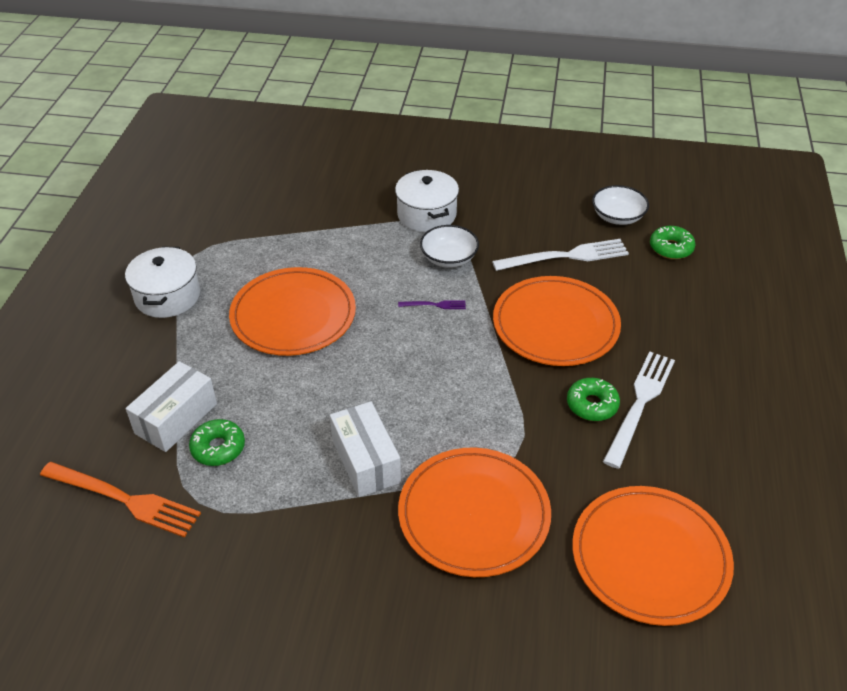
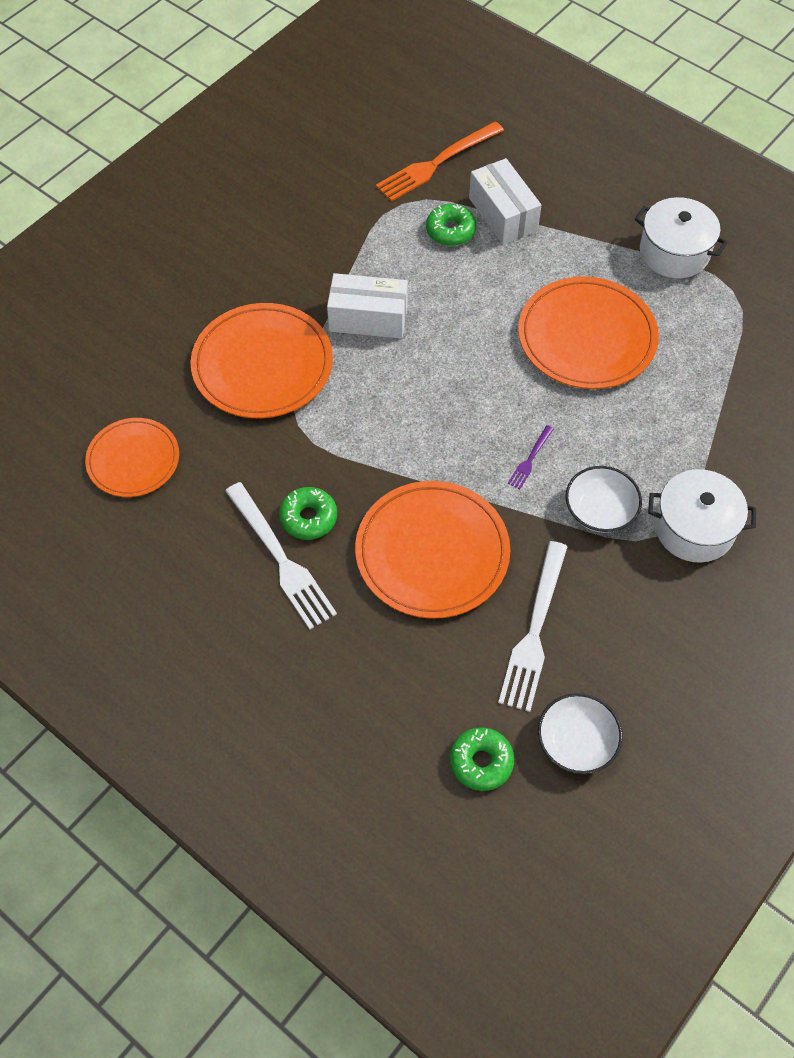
camera: 120 degrees right, 15 degrees up
orange plate [572,486,734,626] -> orange plate [85,418,179,497], size x0.63

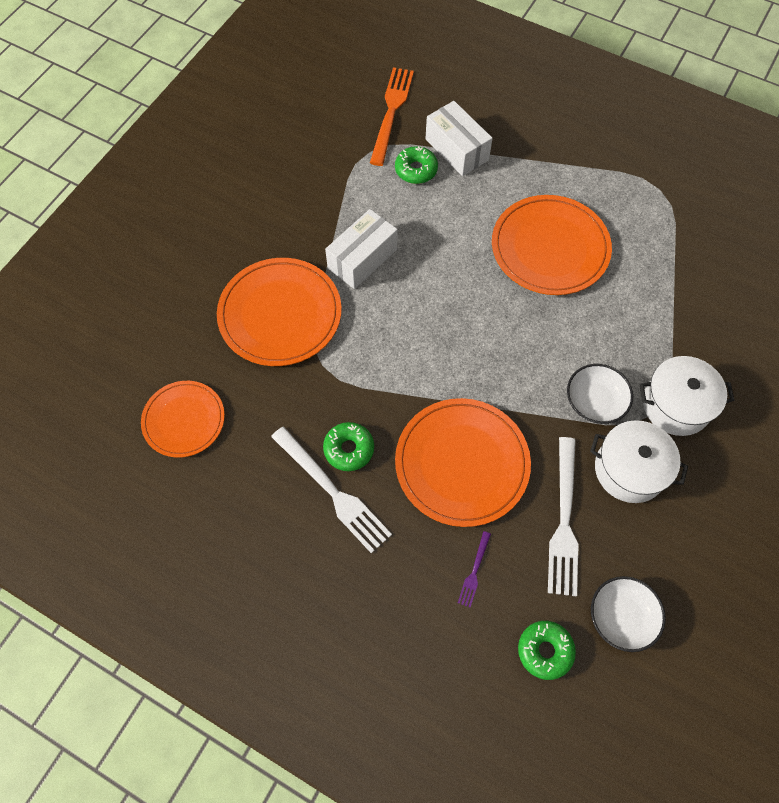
camera: 10 degrees left, 5 degrees up
white box [327,273,408,339] -> white box turned 45 degrees counterclockwise [325,209,398,289]
orange fork [376,121,504,202] -> orange fork turned 150 degrees clockwise [370,67,414,166]
purple fork [508,425,554,489] -> purple fork moved to [458,531,491,607]
white pot [635,197,728,278] -> white pot moved to [590,420,688,503]

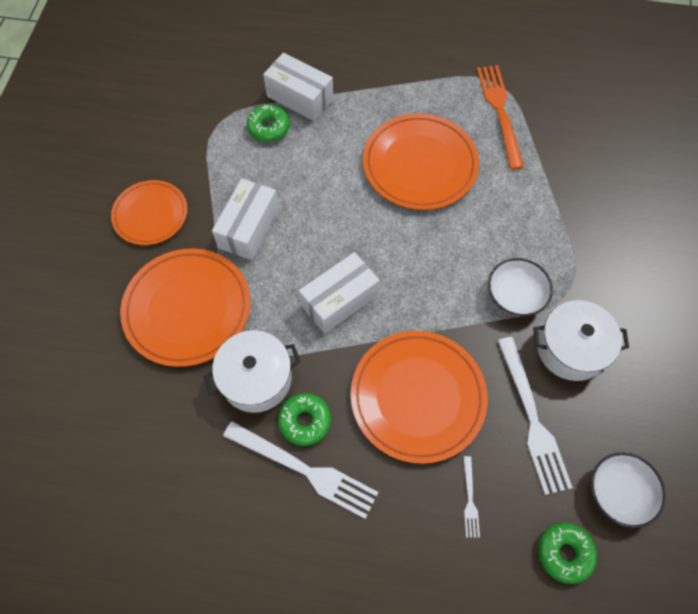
camera: 20 degrees left, 0 degrees up
orange plate [141,381,225,458] -> orange plate moved to [111,180,187,245]
orange fork [370,67,414,166] -> orange fork moved to [477,65,524,170]
purple fork [458,531,491,607] -> white fork [463,456,480,537]
white pot [640,356,734,436] -> white pot moved to [204,330,301,413]
none -> white box [299,252,380,334]

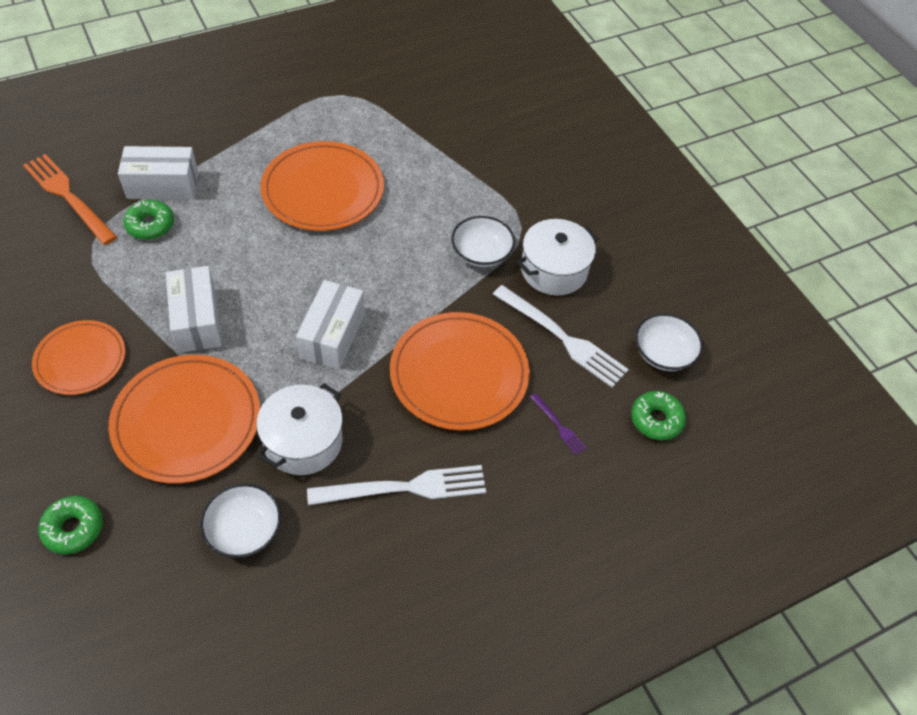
camera: 40 degrees left, 10 degrees down
green donut [278,393,331,446] -> green donut moved to [38,496,103,554]
white fork [463,456,480,537] -> purple fork [530,393,587,455]
orange fork [477,65,524,170] -> orange fork moved to [23,154,117,245]
none -> white bowl [200,484,281,558]

